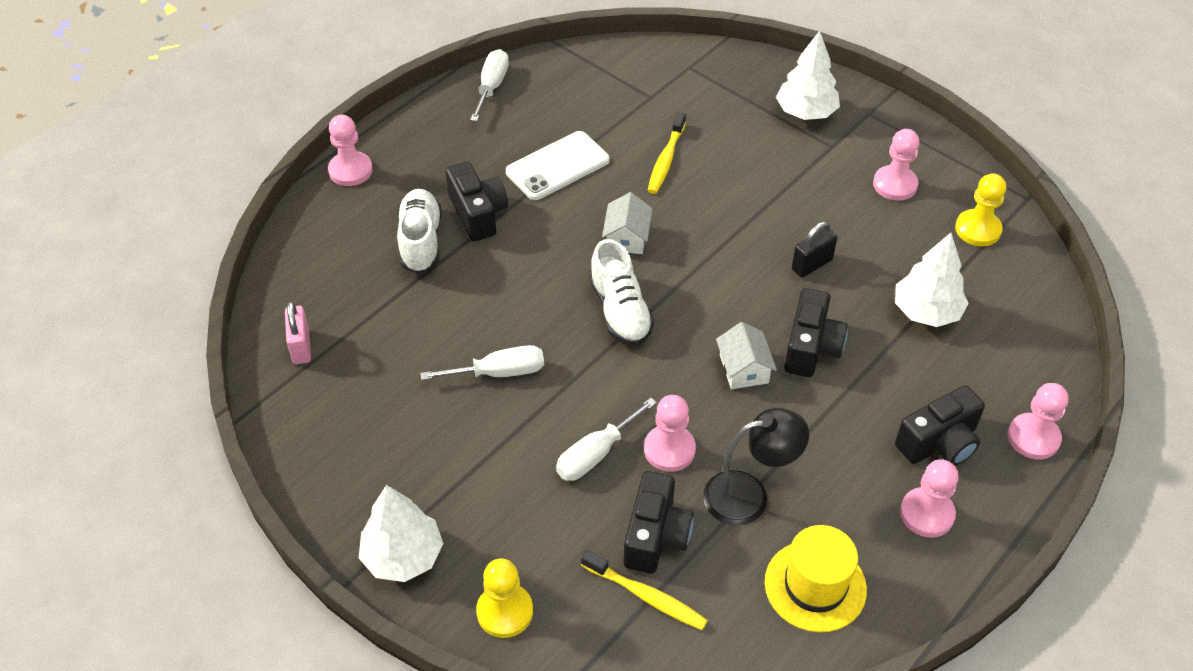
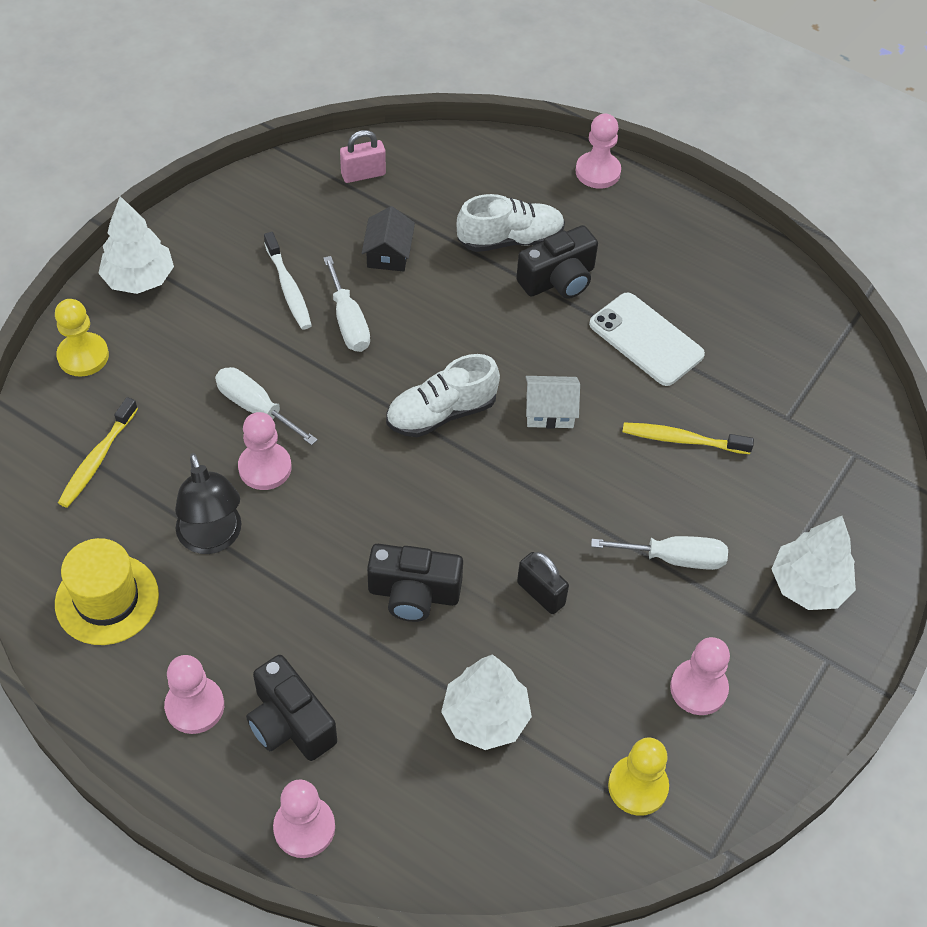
camera: 80 degrees right, 5 degrees up
white screwdriver [470,49,509,122] -> white screwdriver moved to [591,536,728,570]
black camera [624,471,694,574] -> none
white house [716,322,777,389] -> none
none -> white toothbrush [264,232,312,330]
none -> black house [362,206,415,272]

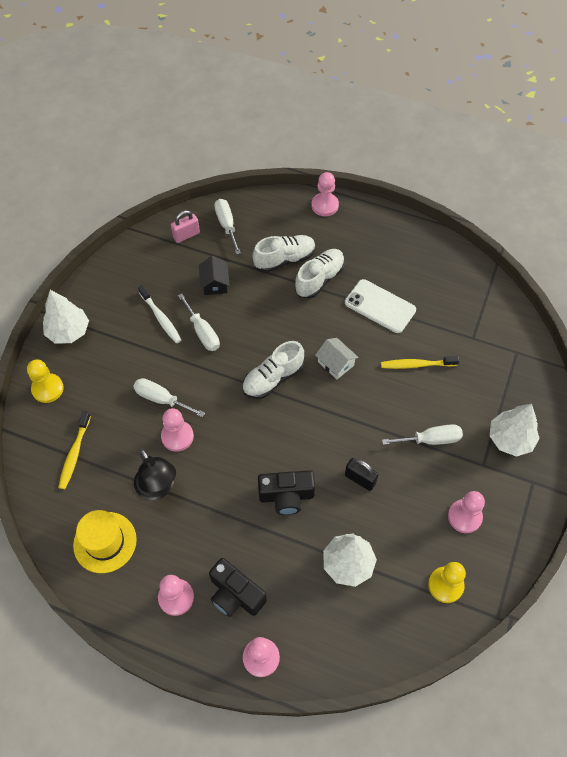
camera: 10 degrees left, 5 degrees up
black camera [516,225,598,299] -> white shoe [295,249,345,299]
white house [525,376,580,429] -> white house turned 60 degrees clockwise [315,338,359,379]
none -> white screwdriver [214,199,241,255]

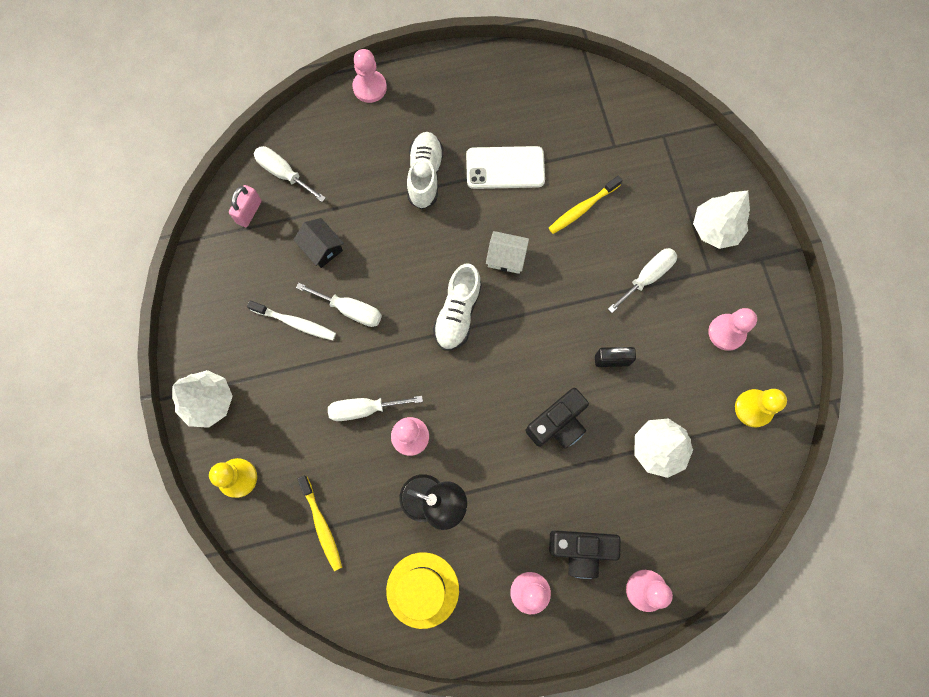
camera: 35 degrees left, 15 degrees up
white shoe [252,235,316,272] -> none

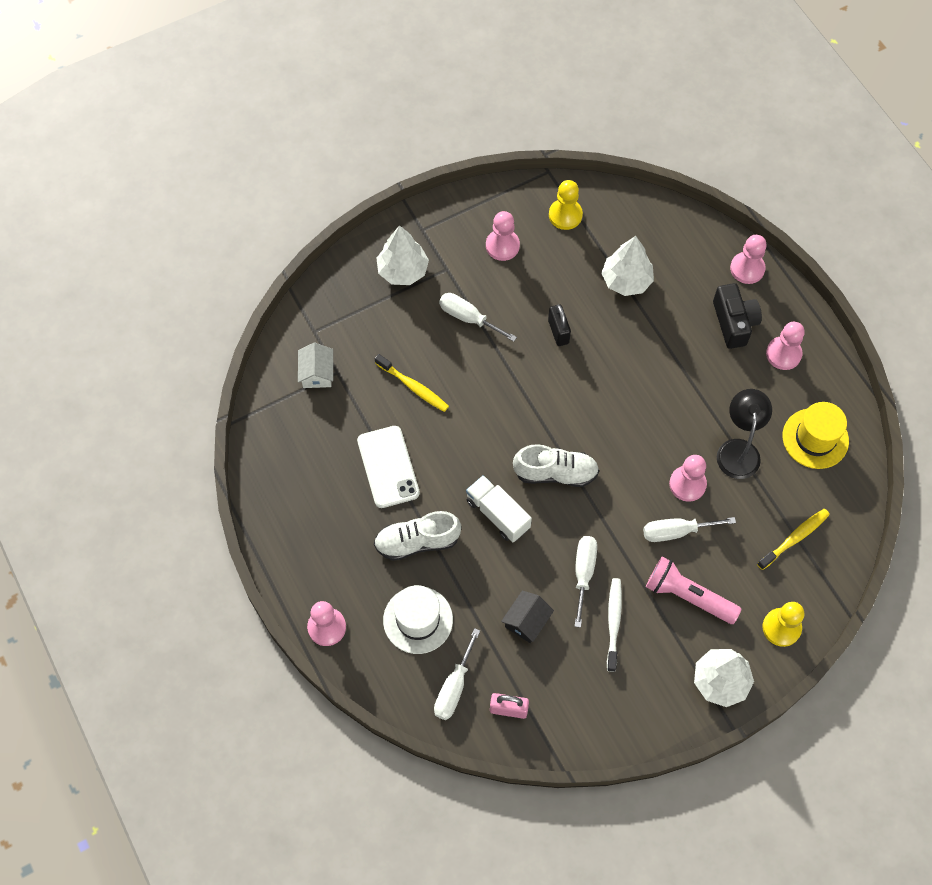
camera: 105 degrees left, 10 degrees down
white screwdriver [328,396,423,421] -> white screwdriver turned 105 degrees clockwise [643,517,736,542]
white house [486,231,529,274] -> white house moved to [298,342,333,388]
black camera [525,388,589,449] -> none
none -> white hat [383,585,453,654]
none -> white truck [466,475,532,542]
none -> pink flashlight [646,557,741,624]

